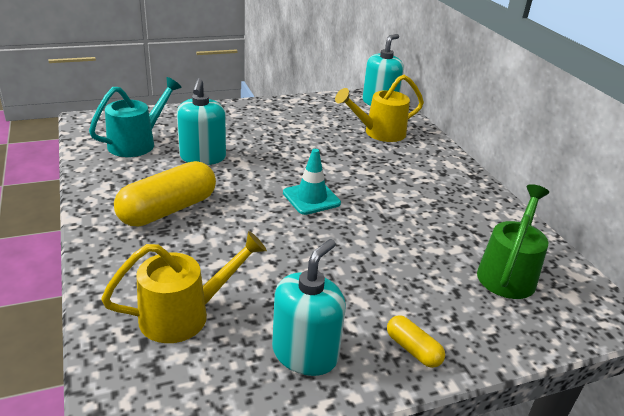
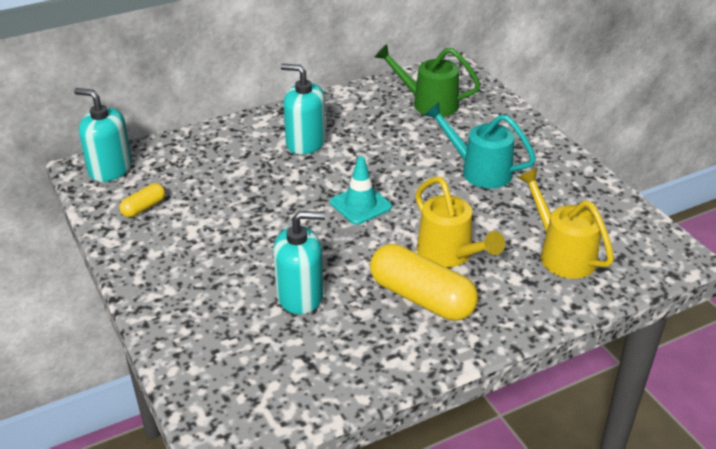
camera: 95 degrees left, 5 degrees up
turquoise watering can [89,77,182,157] -> turquoise watering can moved to [424,102,536,188]
turquoise soap dispenser [272,239,346,376] -> turquoise soap dispenser moved to [281,64,326,154]
yellow watering can [335,75,424,142] -> yellow watering can moved to [415,177,505,268]
yellow capsule [387,315,445,368] -> yellow capsule moved to [119,183,166,217]

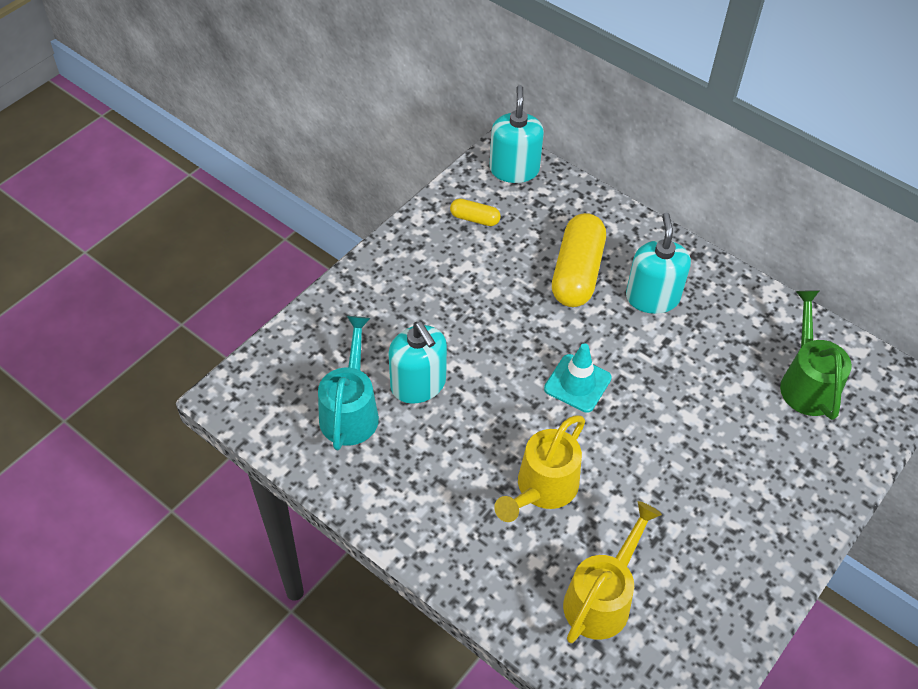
camera: 65 degrees right, 15 degrees up
yellow capsule [370,244,478,321] -> yellow capsule moved to [552,213,606,307]
turquoise watering can [424,102,536,188] -> turquoise watering can moved to [318,316,379,450]

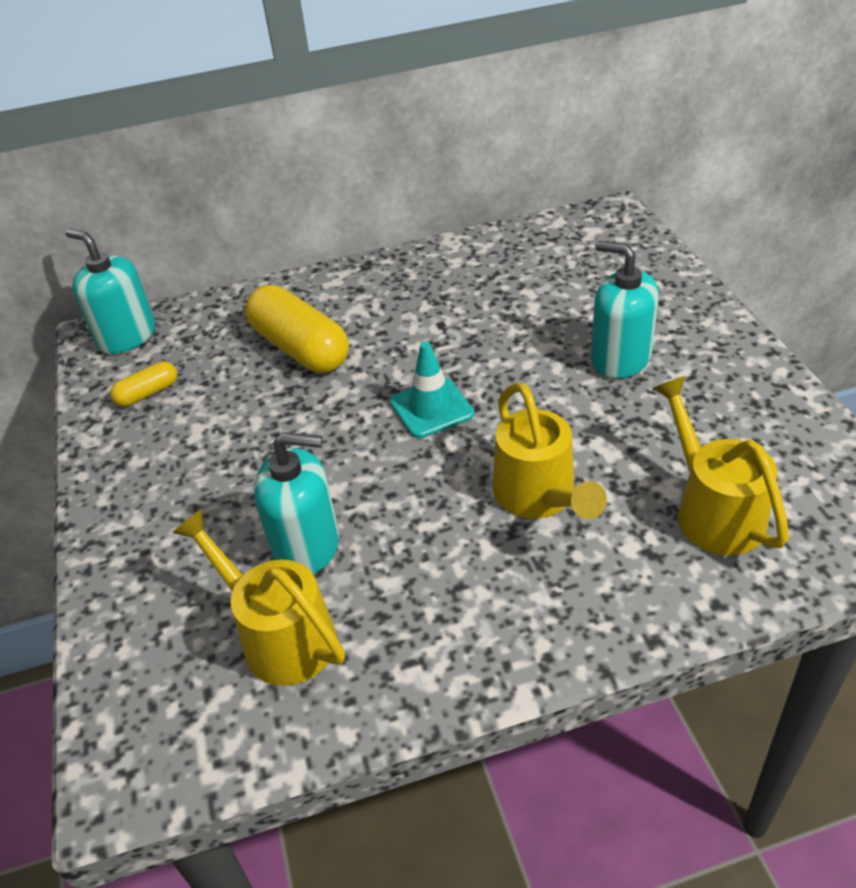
camera: 50 degrees left, 10 degrees down
turquoise watering can [318,316,379,450] -> yellow watering can [172,509,345,686]
turquoise soap dispenser [626,213,691,314] -> turquoise soap dispenser moved to [591,241,659,379]
green watering can [780,290,852,420] -> none

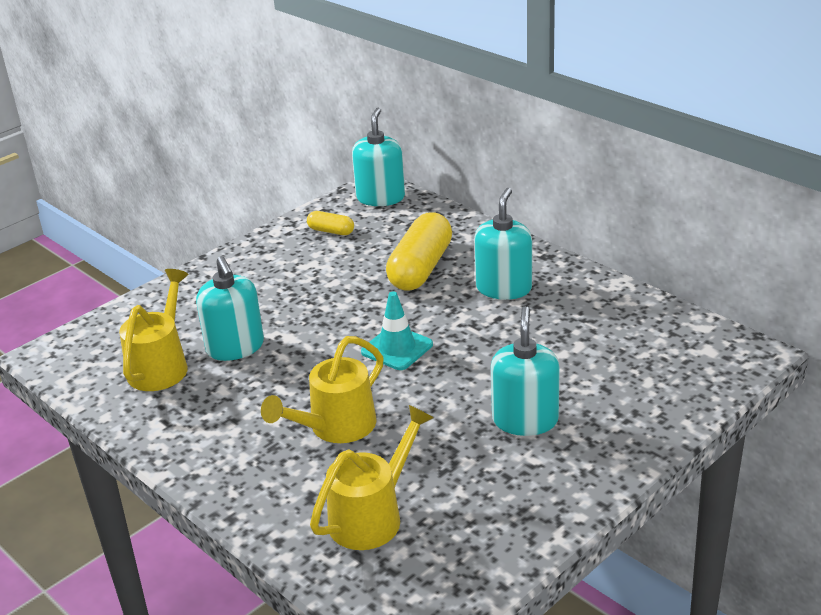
camera: 60 degrees right, 10 degrees down
none -> turquoise soap dispenser [474,188,532,300]

